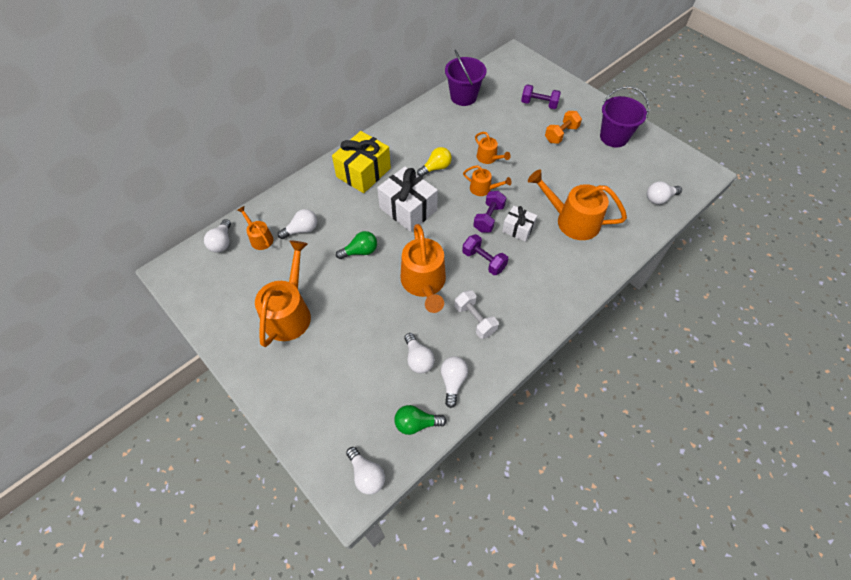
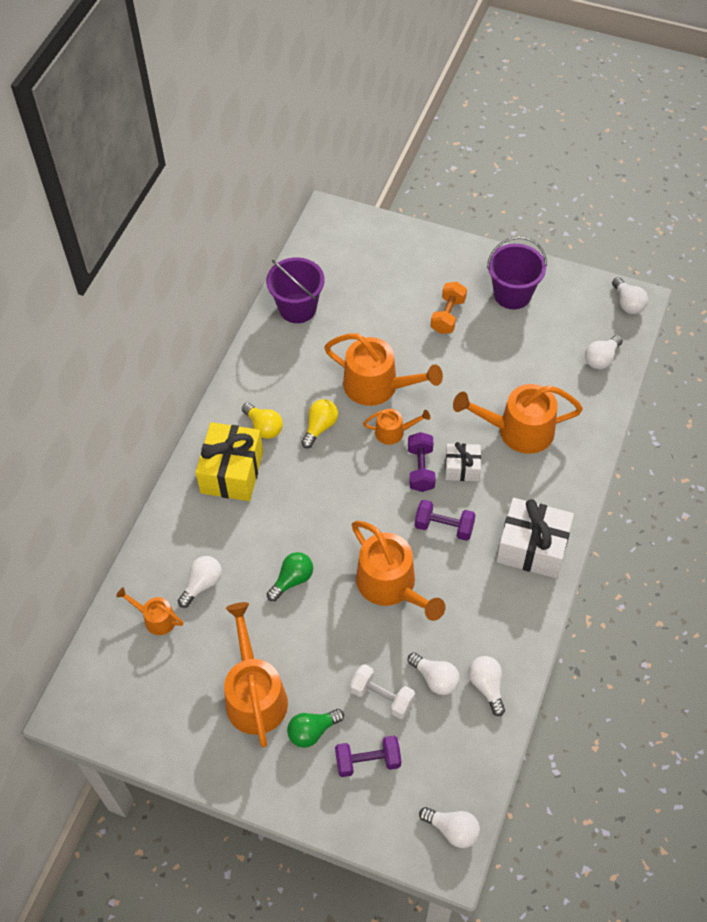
camera: 25 degrees left, 0 degrees up
white light bulb [204,219,231,253] -> white light bulb moved to [612,277,648,314]
white gift [377,166,438,232] -> white gift moved to [496,498,574,578]
green light bulb [394,405,446,435] -> green light bulb moved to [287,709,344,748]
white dumbbell [454,290,499,339] -> white dumbbell moved to [350,664,415,719]
orange watering can [475,132,511,164] -> orange watering can [324,333,443,406], size x1.92
purple dumbbell [521,84,561,109] -> purple dumbbell moved to [335,736,401,777]
none -> yellow light bulb [242,403,283,439]

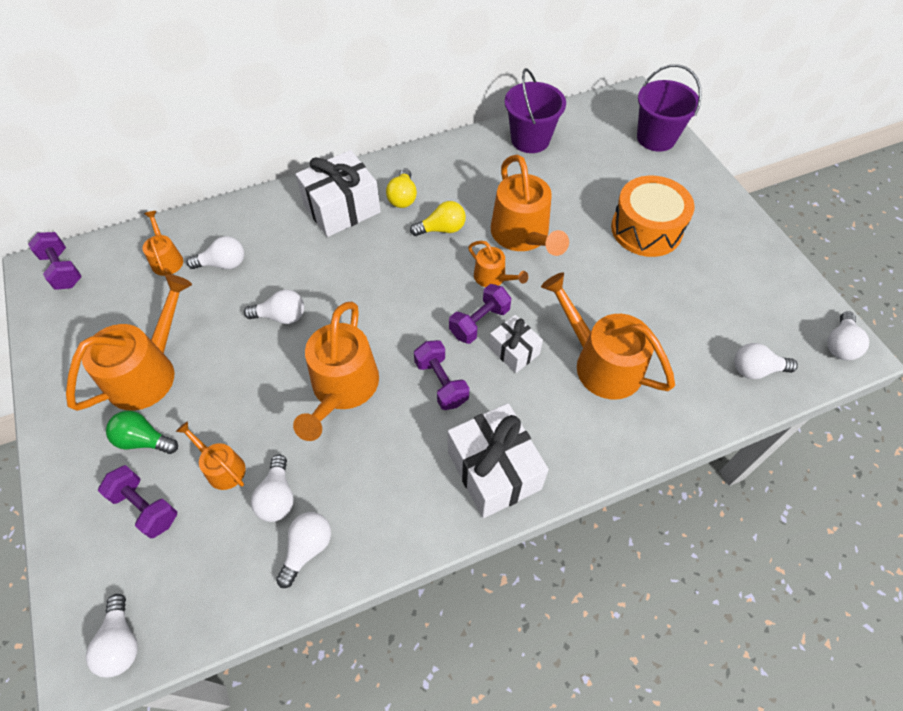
camera: 45 degrees right, 0 degrees up
yellow gift [196,422,263,501] -> white gift [296,150,381,237]
green light bulb [267,552,313,601] -> white light bulb [244,289,304,324]
white dumbbell [350,664,415,719] -> orange watering can [176,421,246,490]
orange dumbbell [431,282,467,334] -> orange drum [611,175,695,257]
purple bucket [487,236,547,309] -> purple bucket moved to [637,64,702,152]
none -> purple dumbbell [28,232,82,290]

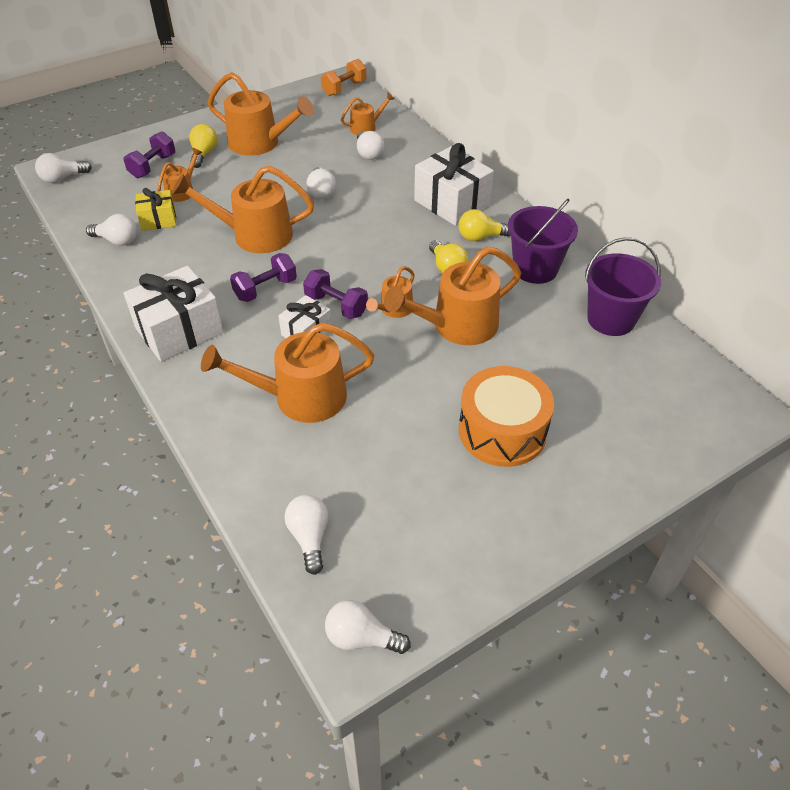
camera: 80 degrees right, 10 degrees down
purple dumbbell [28,232,82,290] -> orange dumbbell [321,59,366,96]
green light bulb [106,410,178,454] -> yellow light bulb [189,124,218,168]
white light bulb [251,455,294,522] -> yellow gift [135,188,177,231]
orange watering can [541,272,675,400] -> orange watering can turned 135 degrees counterclockwise [201,323,374,423]
purple bucket [637,64,702,152] -> purple bucket moved to [508,199,578,284]

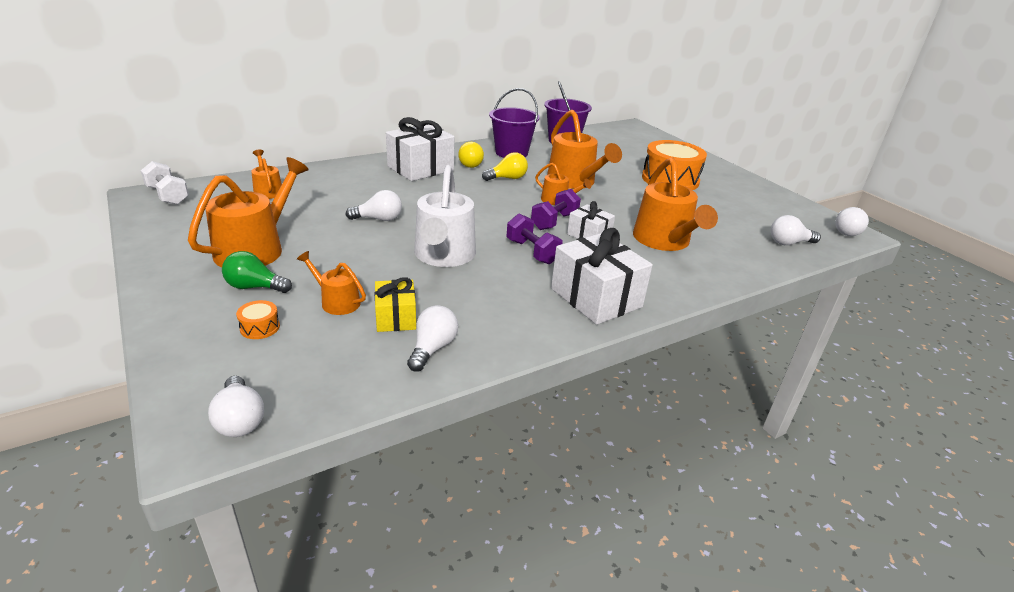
camera: 90 degrees left, 15 degrees down
purple dumbbell [123,131,175,178] -> orange drum [236,300,280,339]
orange watering can [172,166,314,253] -> white watering can [414,165,476,267]
yellow light bulb [189,124,218,168] -> green light bulb [222,251,292,293]
orange dumbbell [321,59,366,96] -> white dumbbell [141,161,189,205]
white light bulb [357,131,384,160] -> none

